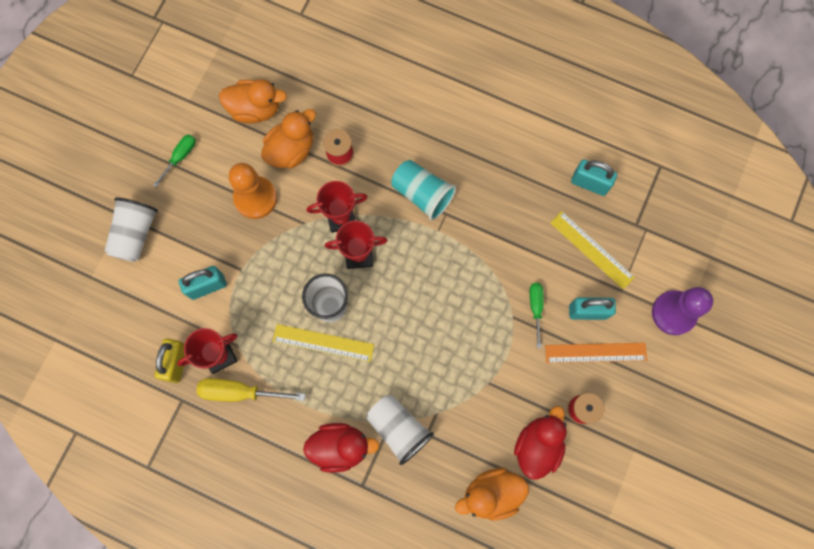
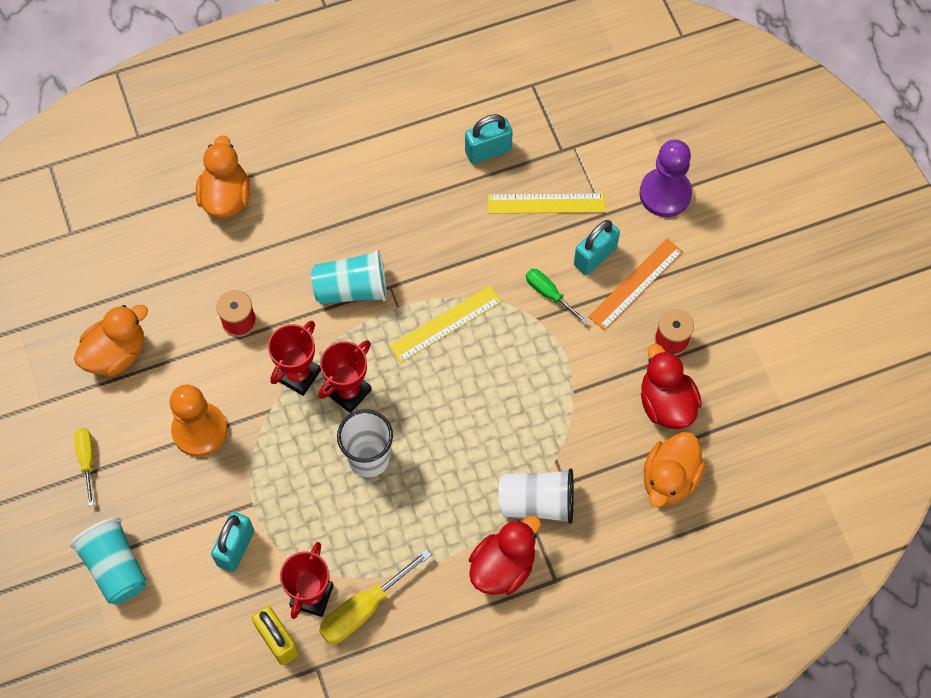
camera: 45 degrees left, 10 degrees down
white cup [105,197,158,262] -> turquoise cup [70,517,147,605]
green screwdriver [153,134,196,187] -> yellow screwdriver [74,428,94,506]
orange duck [261,109,316,168] -> orange duck moved to [196,135,250,218]
yellow ruler [273,324,374,362] -> yellow ruler moved to [389,286,502,363]

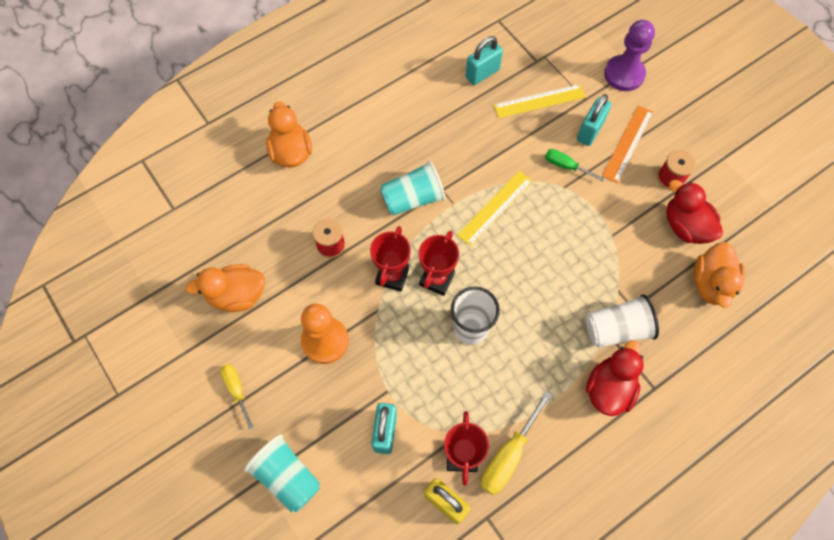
camera: 15 degrees left, 0 degrees up
orange duck [74,305,148,376] -> orange duck turned 135 degrees counterclockwise [185,264,265,312]

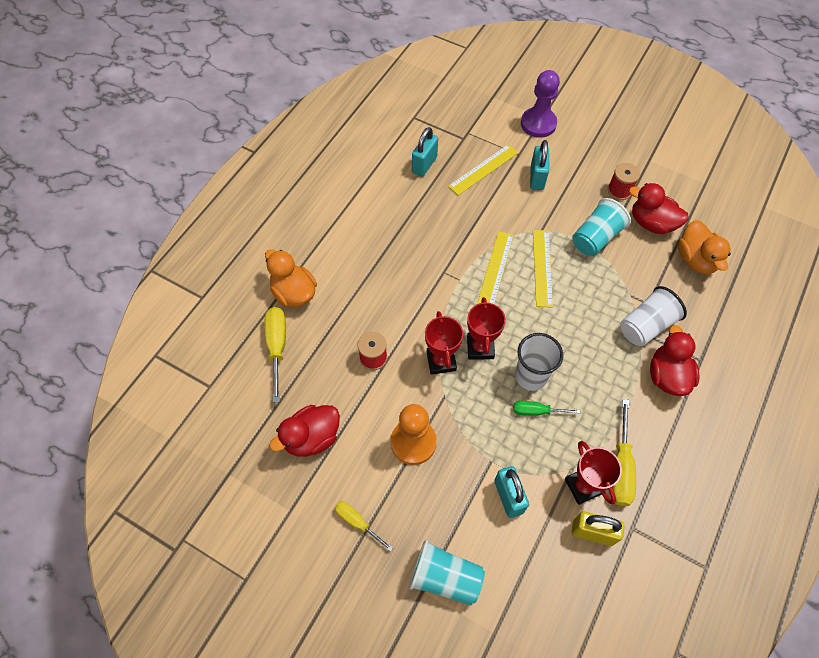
camera: 25 degrees left, 5 degrees down
orange duck [185,264,265,312] -> red duck [269,405,340,457]
turquoise cup [380,161,445,216] -> turquoise cup moved to [572,198,631,256]
green screwdriver [545,149,605,181] -> green screwdriver moved to [513,401,580,416]
orange ruler [602,105,653,183] -> none
none -> yellow screwdriver [265,307,286,403]
none -> yellow ruler [533,230,553,308]

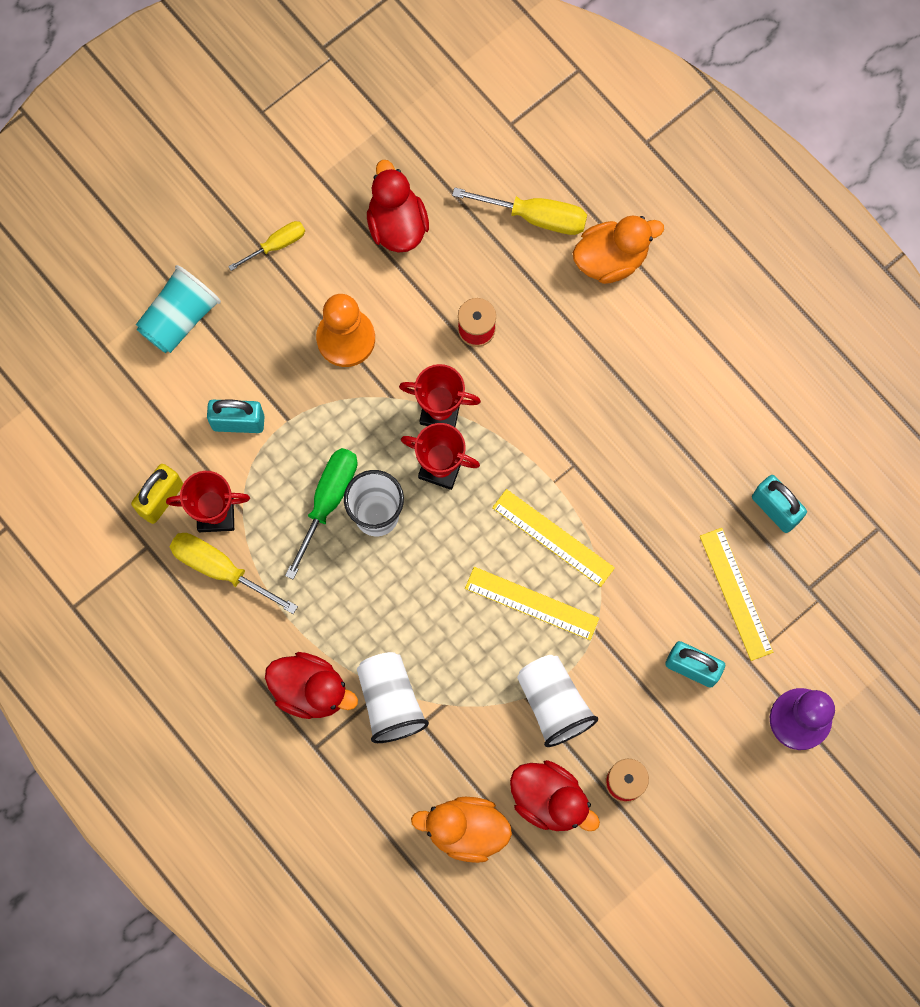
camera: 110 degrees right, 15 degrees up
green screwdriver [513,401,580,416] -> green screwdriver [285,448,357,579], size x1.60
turquoise cup [572,198,631,256] -> white cup [517,655,598,747]
red duck [629,183,689,234] -> red duck turned 75 degrees clockwise [510,760,600,831]

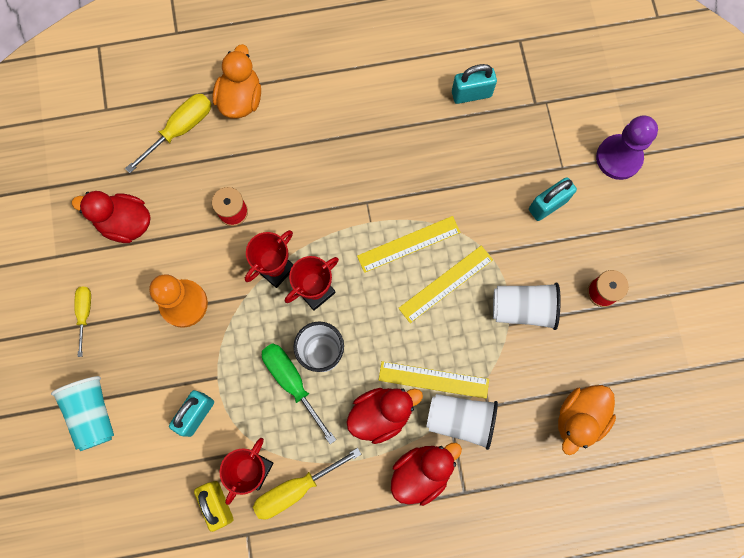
camera: 60 degrees left, 0 degrees up
red duck [510,760,600,831] -> red duck moved to [346,388,423,444]
yellow ruler [700,528,773,661] -> yellow ruler moved to [379,361,489,399]

